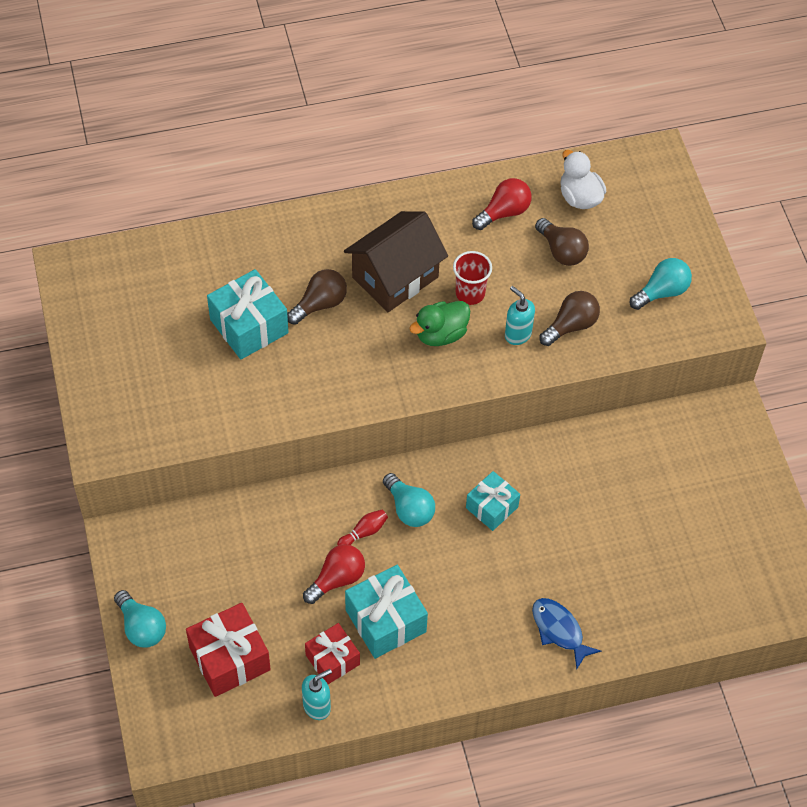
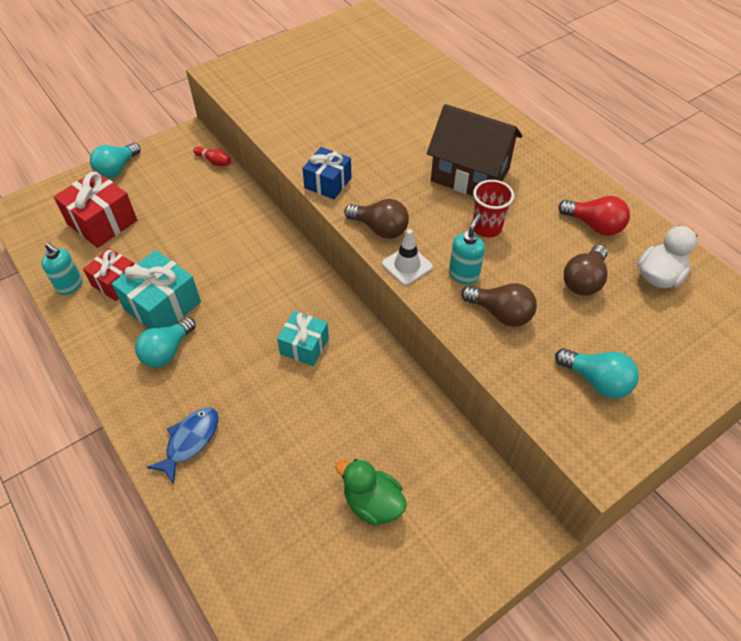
camera: 70 degrees right, 5 degrees down
turquoise gift [207,269,289,360] -> none
brown light bulb [287,269,347,325] -> brown light bulb moved to [344,199,409,239]
red light bulb [303,544,365,604] -> none
red bowling pin [337,509,388,546] -> red bowling pin moved to [193,146,231,166]
turquoise light bulb [383,473,435,527] -> turquoise light bulb moved to [135,317,196,367]
green duck [409,301,470,346] -> green duck moved to [335,459,407,526]
none -> blue gift [302,147,352,199]
none -> white traffic cone [382,229,433,286]

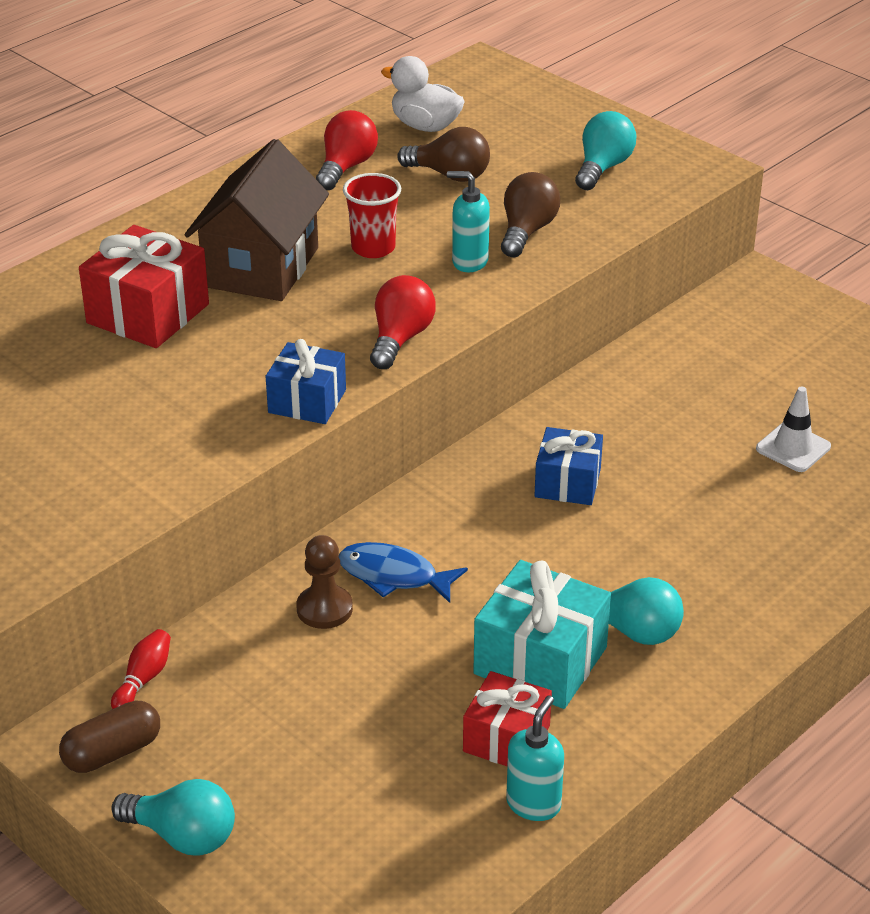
camera: 100 degrees left, 15 degrees down
red gift [54,170,137,248] -> red gift moved to [79,225,209,348]
blue fish [146,407,219,485] -> blue fish moved to [339,542,468,603]
turquoise gift [277,311,329,366] -> blue gift [534,427,603,505]
green duck [335,459,407,526] -> none
brown light bulb [344,199,409,239] -> red light bulb [370,275,436,369]
white traffic cone [382,229,433,286] -> white traffic cone moved to [756,386,831,472]
none -> brown capsule [59,700,160,773]
none -> brown pawn [297,535,353,629]

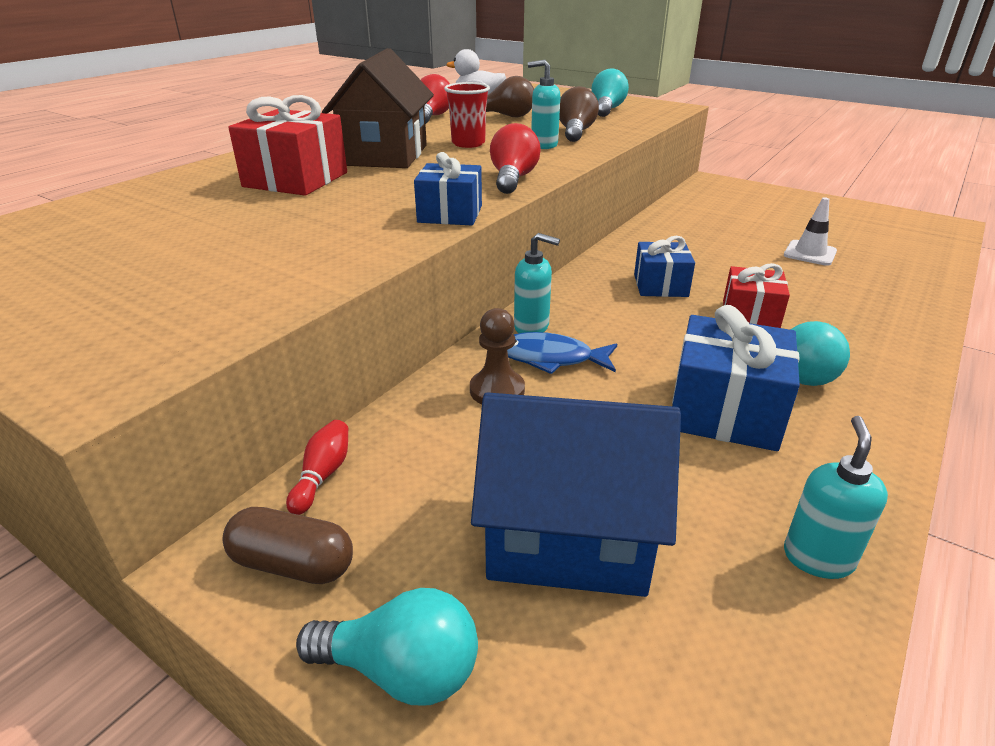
camera: 10 degrees left, 5 degrees down
brown capsule [59,700,160,773] -> brown capsule turned 60 degrees clockwise [222,507,353,584]
red gift [463,671,552,766] -> red gift moved to [723,263,790,328]
turquoise gift [473,560,611,709] -> blue gift [672,305,800,451]
none -> blue house [471,392,681,597]
none -> turquoise soap dispenser [514,233,560,333]

